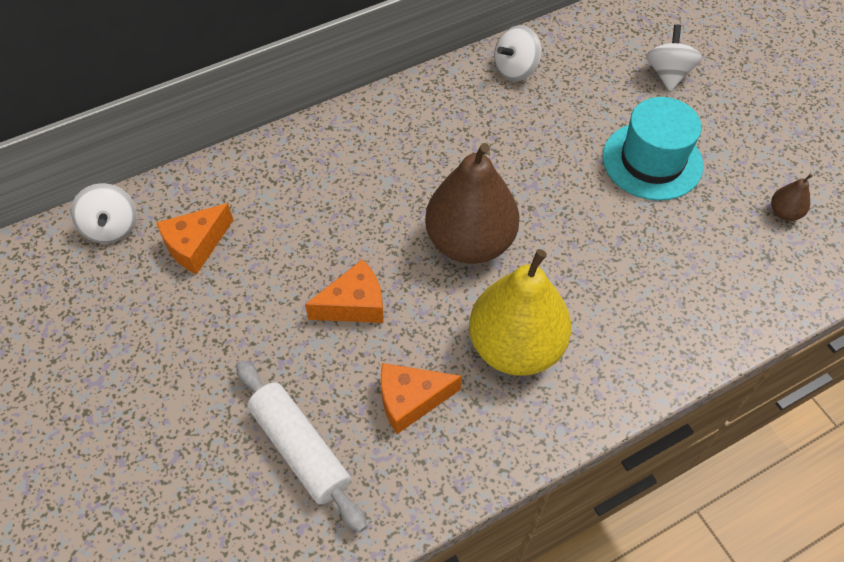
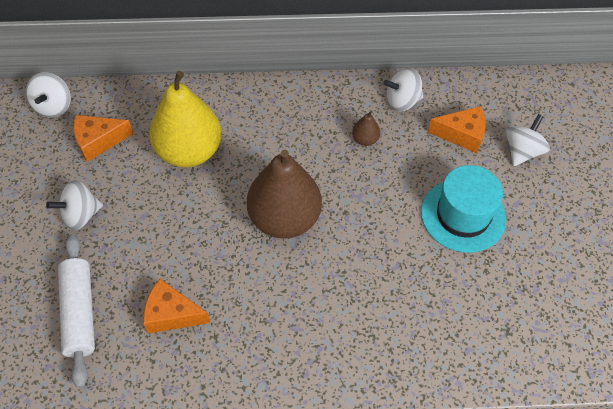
camera: 25 degrees right, 0 degrees up
orange cheese [305,259,383,323] -> orange cheese moved to [428,106,486,153]
yellow pear [469,249,571,376] -> yellow pear moved to [149,71,222,167]
brown pear [771,174,813,221] -> brown pear moved to [352,111,380,146]
none -> white spinning top [46,180,103,230]

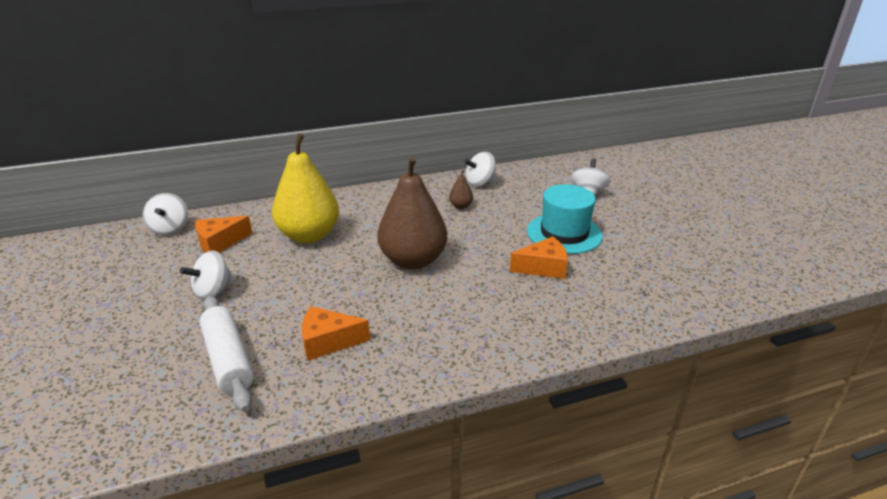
camera: 15 degrees left, 25 degrees down
orange cheese [428,106,486,153] -> orange cheese moved to [510,236,568,279]

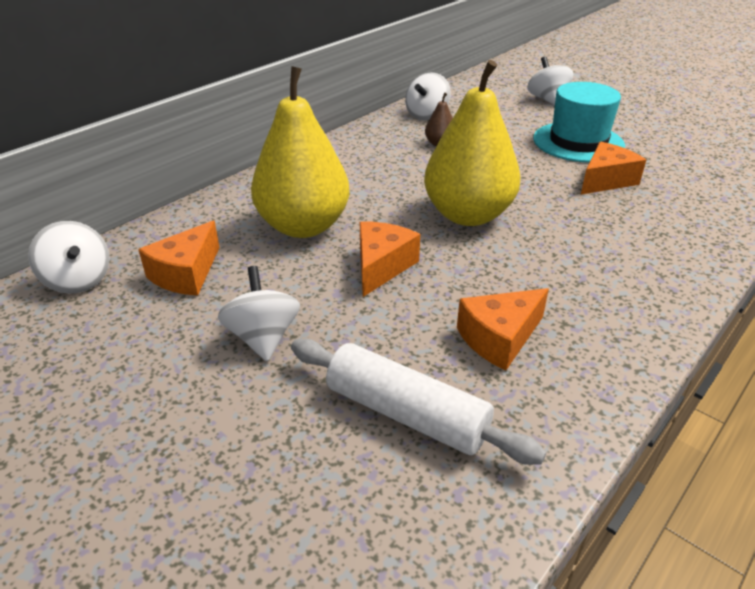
camera: 30 degrees left, 5 degrees up
white spinning top [180,250,235,300] -> white spinning top turned 150 degrees clockwise [218,266,300,361]
brown pear [377,156,447,270] -> yellow pear [424,60,520,226]
none -> orange cheese [360,221,420,297]

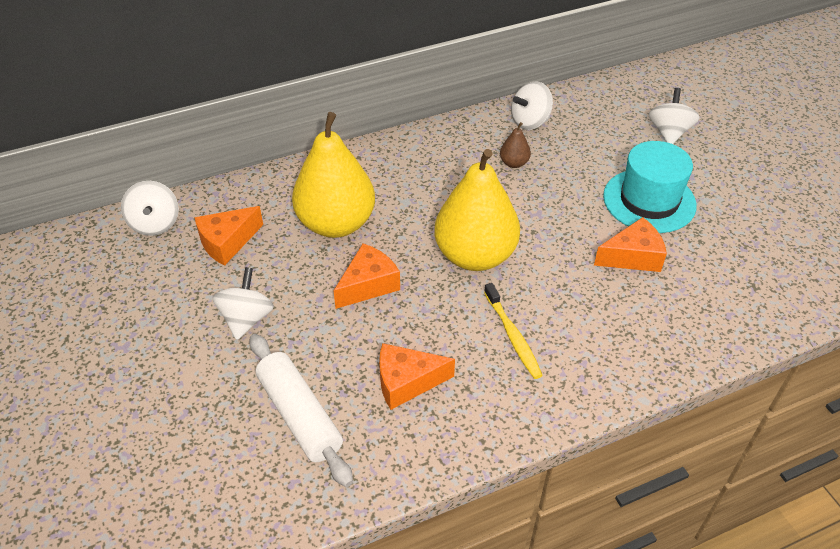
camera: 25 degrees right, 10 degrees up
none -> yellow toothbrush [484,283,543,379]

